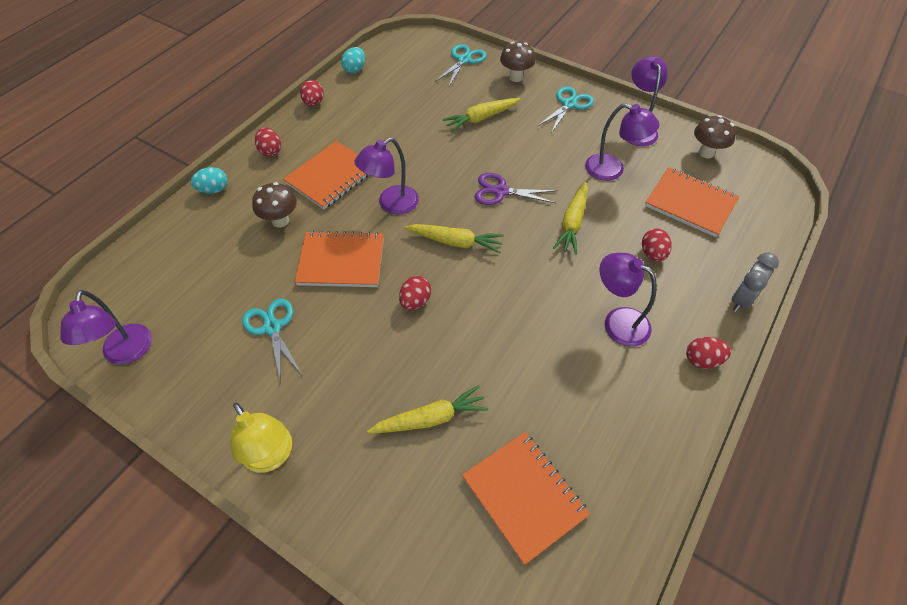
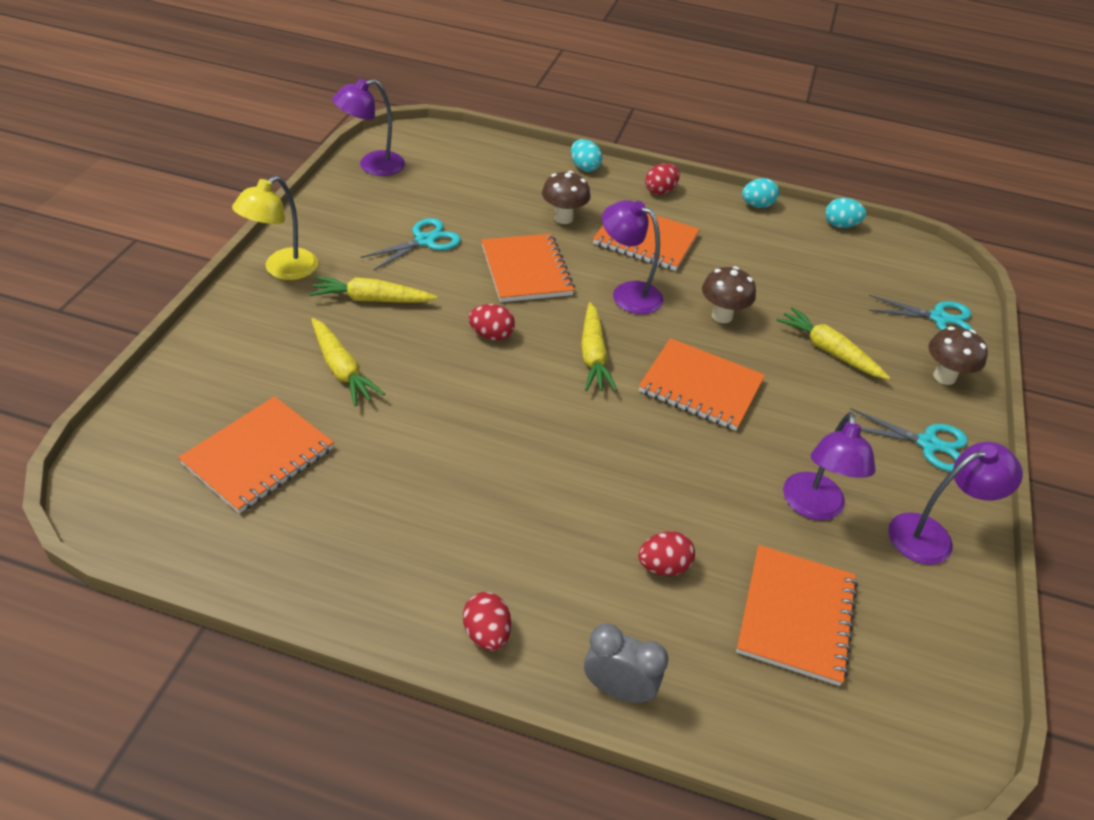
camera: 70 degrees right, 10 degrees down
red egg [300,80,324,106] -> turquoise egg [742,178,779,208]
purple scissors [475,173,557,205] -> orange notebook [639,338,765,431]
yellow carrot [553,182,588,254] -> yellow carrot moved to [310,276,437,303]
purple lamp [600,253,657,347] -> none
brown mushroom [694,115,736,158] -> brown mushroom moved to [702,266,756,323]

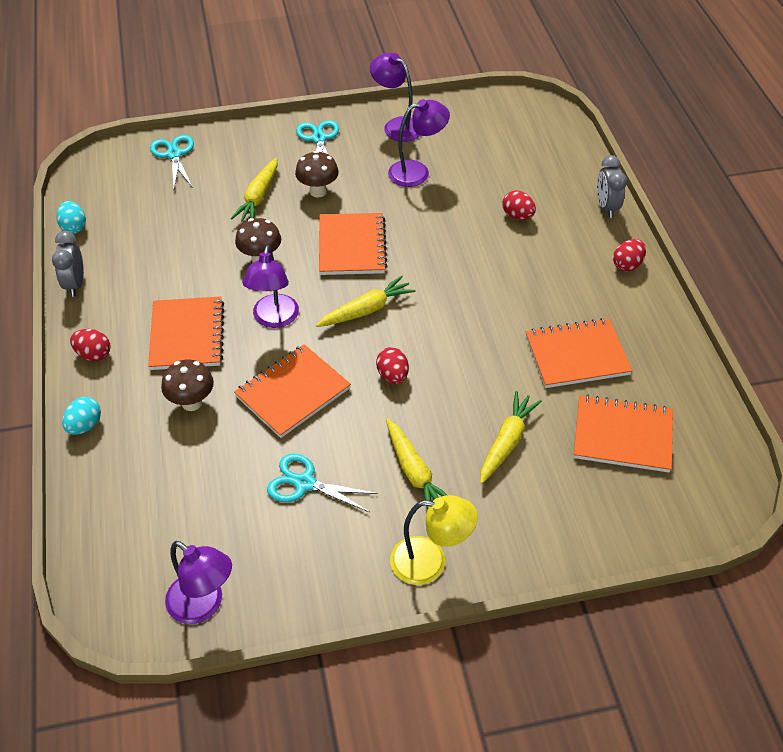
camera: 115 degrees left, 5 degrees up
orange notebook [736,545,858,686] -> orange notebook moved to [526,318,633,388]
turquoise egg [742,178,779,208] -> grey clock [52,231,84,297]
brown mushroom [928,326,988,385] -> brown mushroom moved to [295,151,339,198]

